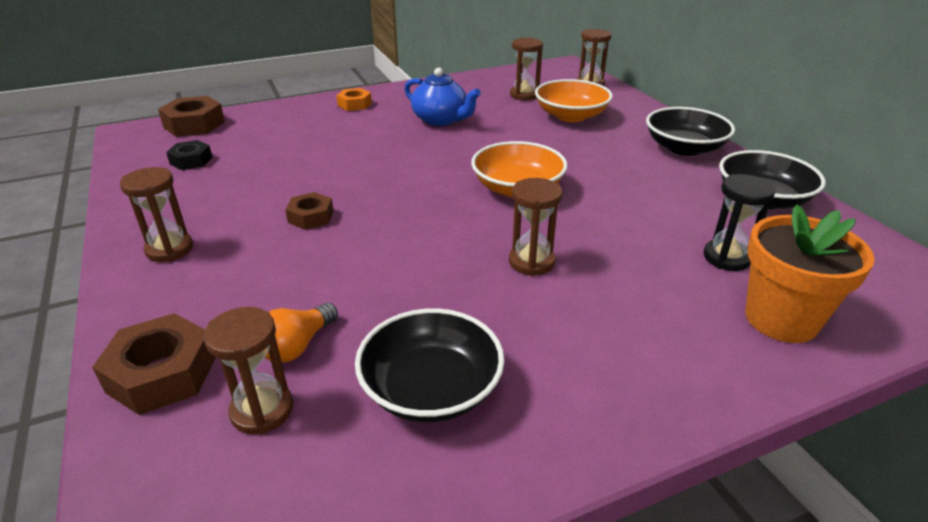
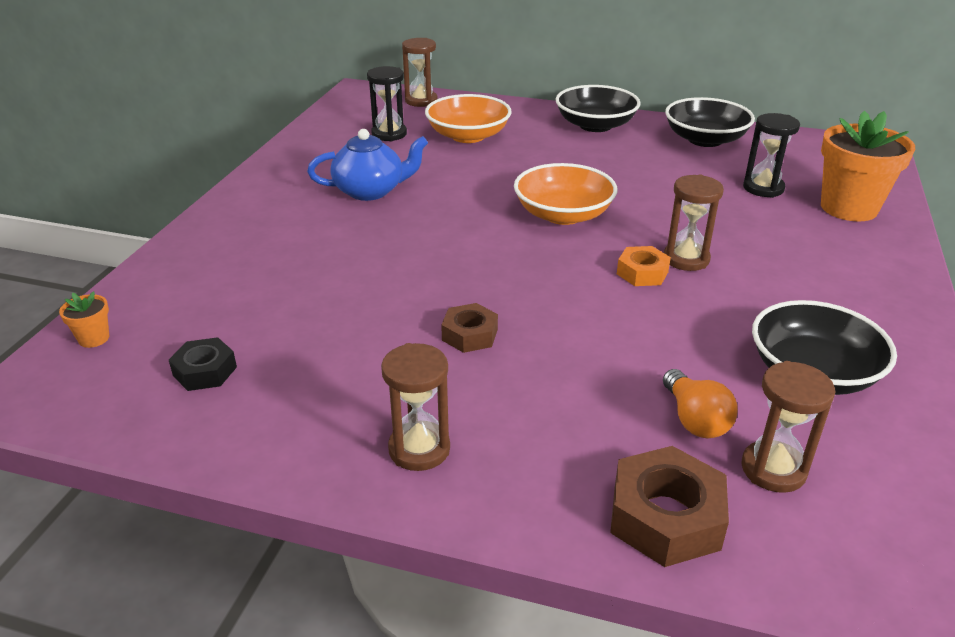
camera: 50 degrees left, 0 degrees up
brown nut [158,96,225,137] -> orange flower pot [59,291,109,348]
orange nut [336,88,372,111] -> orange nut moved to [617,246,671,286]
brown hourglass [510,38,543,100] -> black hourglass [367,66,407,141]

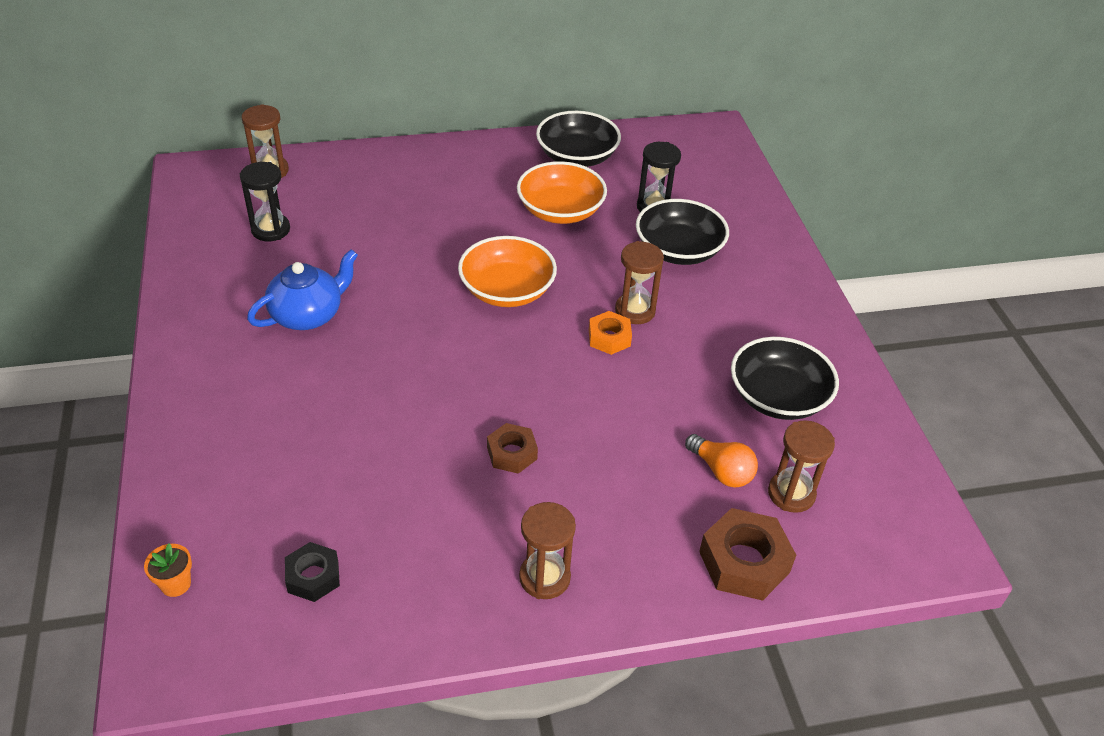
camera: 30 degrees left, 10 degrees up
orange bowl [425,94,512,143] -> orange bowl moved to [517,161,607,224]
black bowl [556,85,641,132] -> black bowl moved to [636,199,729,265]
orange flower pot [821,111,915,221] -> none

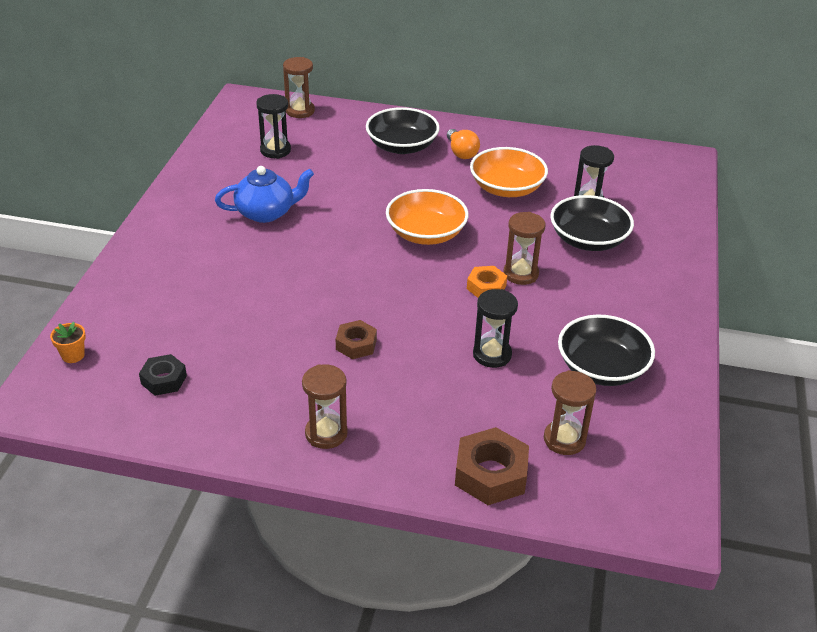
camera: 25 degrees right, 5 degrees down
black bowl [536,111,621,167] -> black bowl moved to [366,107,440,154]
orange light bulb [685,434,758,487] -> orange light bulb moved to [447,129,480,159]
none -> black hourglass [473,289,518,368]

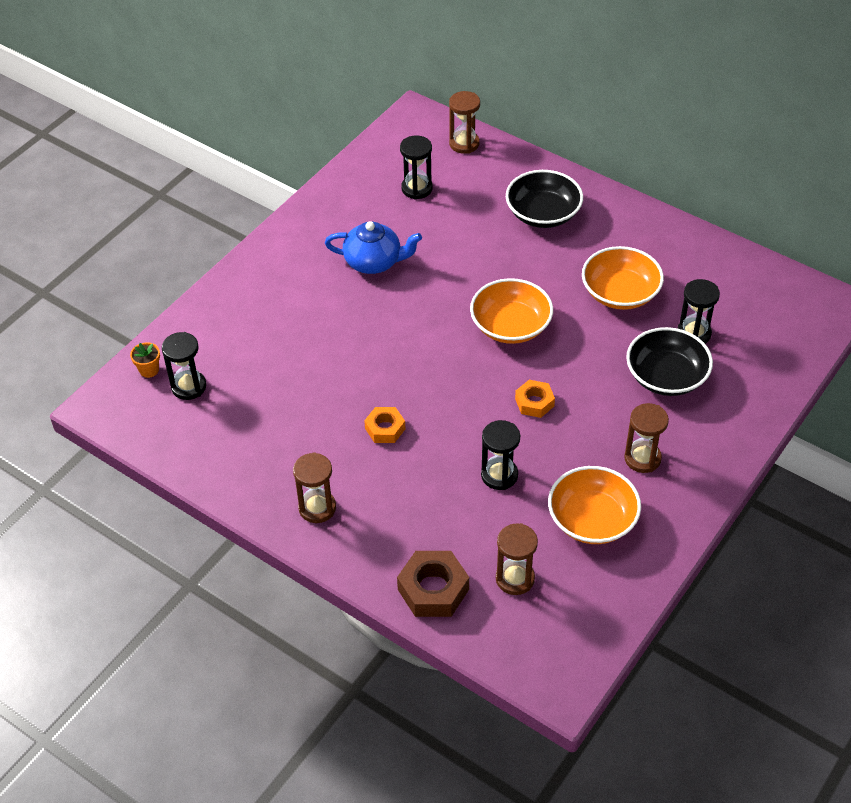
camera: 25 degrees right, 10 degrees up
black nut [139,354,187,396] -> none
brown nut [336,320,377,359] -> orange nut [364,407,405,443]
orange light bulb [447,129,480,159] -> none
brown hourglass [503,212,546,285] -> brown hourglass moved to [624,403,669,473]
black bowl [558,315,655,386] -> orange bowl [548,466,641,544]
none -> black hourglass [162,332,206,400]

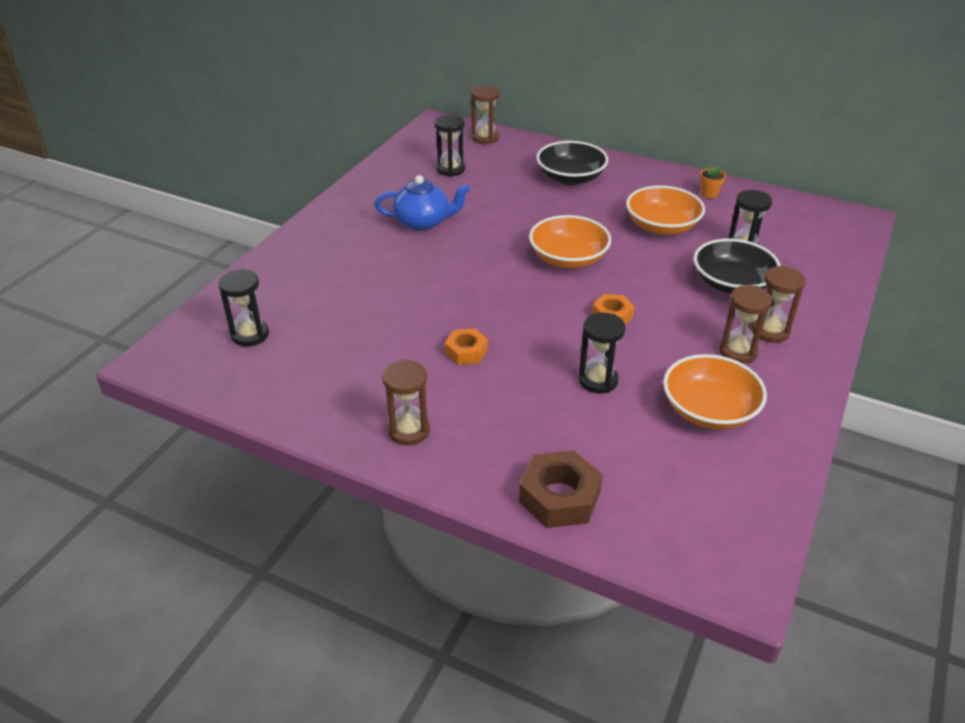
camera: 10 degrees left, 10 degrees down
orange flower pot [130,342,160,378] -> orange flower pot moved to [700,166,726,199]
brown hourglass [496,523,538,595] -> brown hourglass moved to [752,266,805,343]

